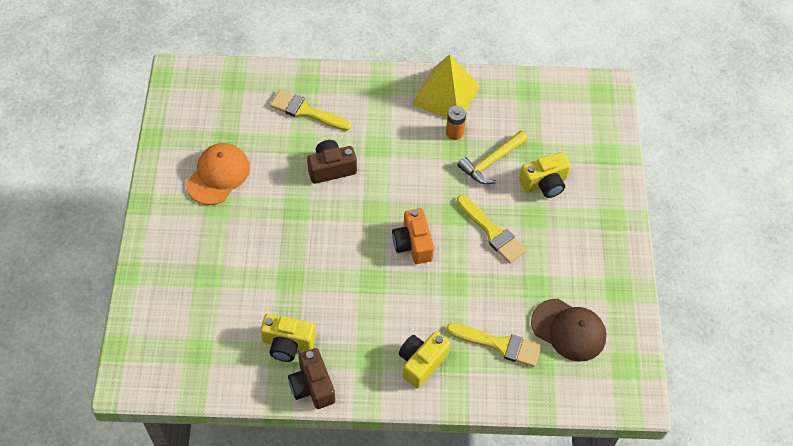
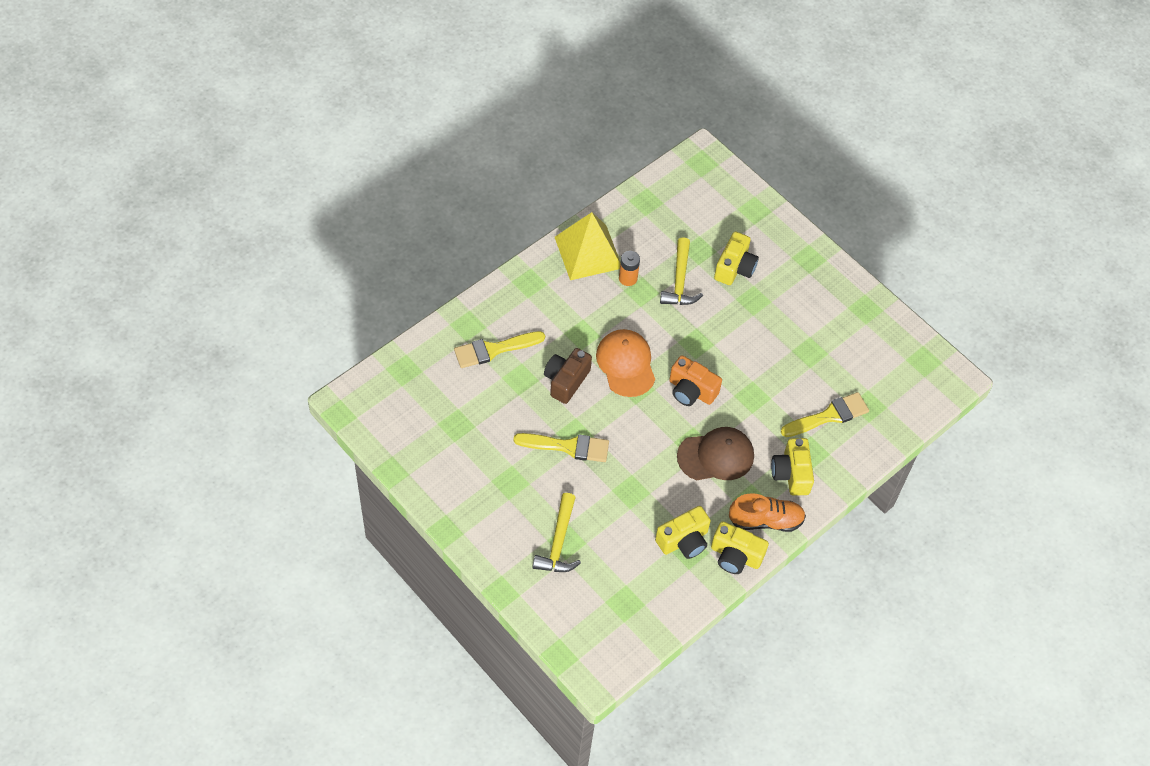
camera: 45 degrees left, 0 degrees up
orange cap [186,143,250,205] -> orange cap moved to [596,329,655,397]
brown camera [288,348,335,409] -> yellow camera [711,521,769,574]
yellow brush [457,195,527,263] -> yellow brush moved to [514,433,609,462]
brown cap [531,299,606,362] -> brown cap moved to [677,427,754,480]
none -> yellow hammer [532,493,581,572]
none -> orange shoe [729,493,806,532]

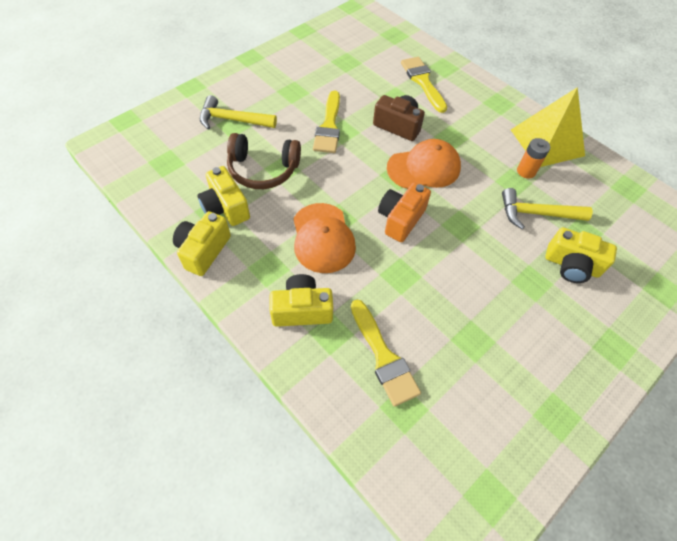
camera: 90 degrees right, 0 degrees up
brown cap [677,427,754,480] -> orange cap [293,203,356,273]
orange shoe [729,493,806,532] -> none
none -> brown headphones [227,133,301,189]

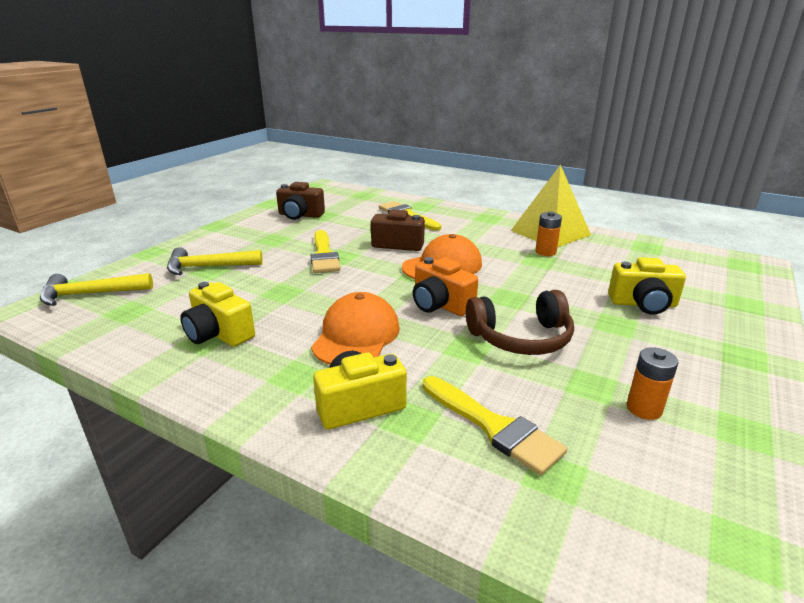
camera: 15 degrees left, 30 degrees down
yellow camera [173,211,231,276] -> none
brown headphones [227,133,301,189] -> brown headphones moved to [466,290,574,355]
orange cap [293,203,356,273] -> orange cap turned 135 degrees counterclockwise [311,292,400,365]
orange camera [378,182,431,242] -> orange camera turned 60 degrees counterclockwise [413,257,478,316]
yellow hammer [502,188,593,229] -> yellow hammer moved to [40,273,153,306]
none -> brown camera [276,182,325,220]
none -> orange battery [626,347,679,420]

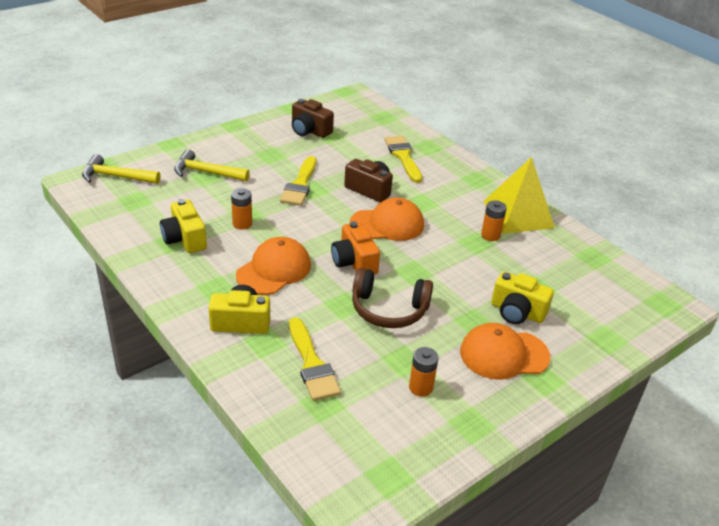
camera: 20 degrees right, 10 degrees up
none -> orange battery [231,188,252,230]
none -> orange cap [460,323,551,380]

